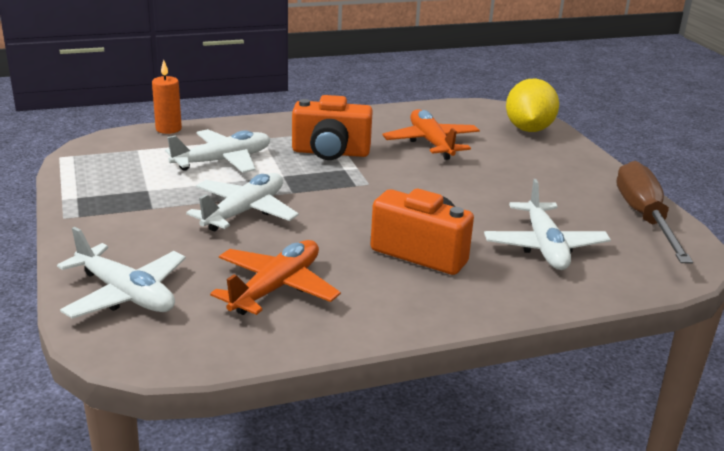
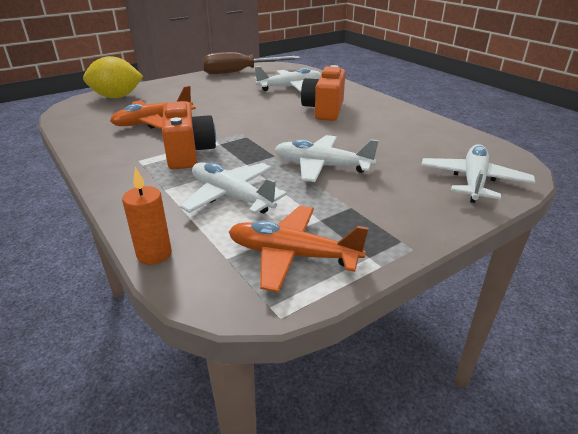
camera: 105 degrees left, 5 degrees up
orange plane [210,240,341,315] -> orange plane moved to [228,206,368,292]

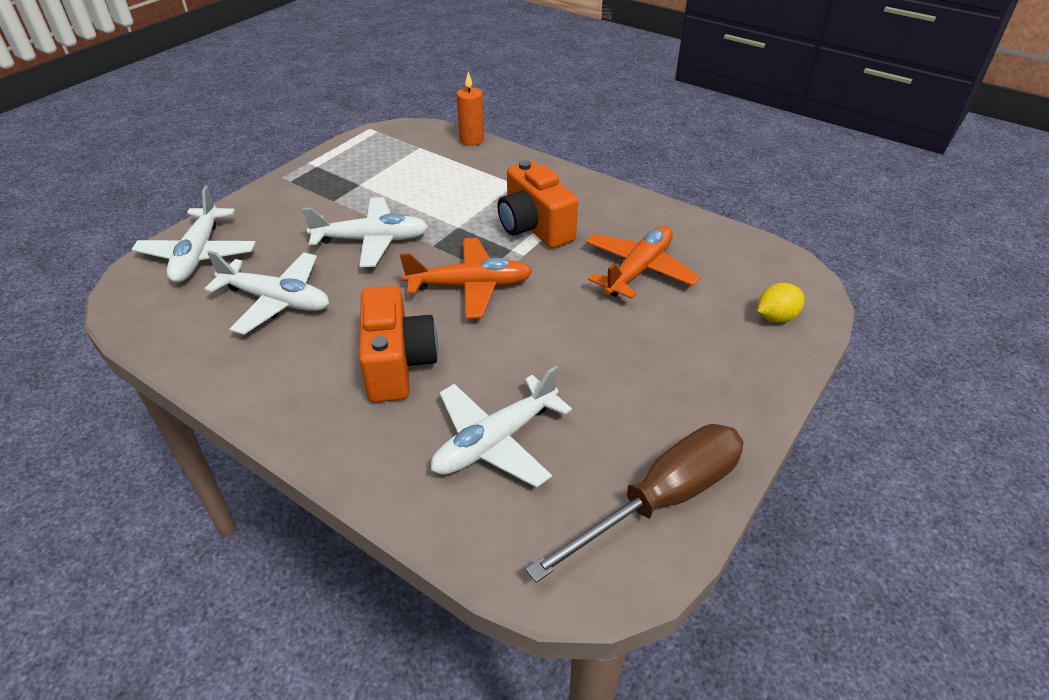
camera: 160 degrees right, 10 degrees up
yellow lemon [83,56,143,98] -> yellow lemon [758,283,805,323], size x0.55
white plane [180,162,287,214] -> white plane moved to [204,251,329,335]
orange plane [228,206,368,292] -> orange plane moved to [400,238,532,319]

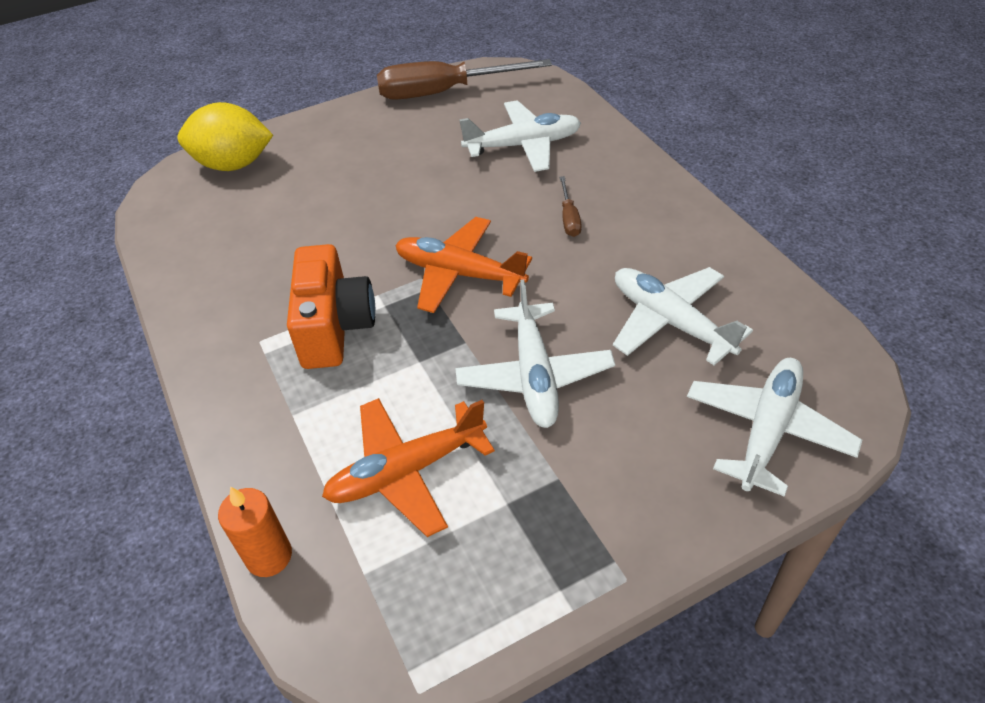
camera: 150 degrees left, 5 degrees up
white plane [302,197,428,267] -> white plane turned 120 degrees counterclockwise [455,280,615,428]
orange camera [359,285,438,402] -> brown screwdriver [559,176,582,237]
orange plane [586,226,700,299] -> orange plane moved to [322,398,495,537]
yellow lemon [758,283,805,323] -> yellow lemon [178,102,273,171], size x1.81

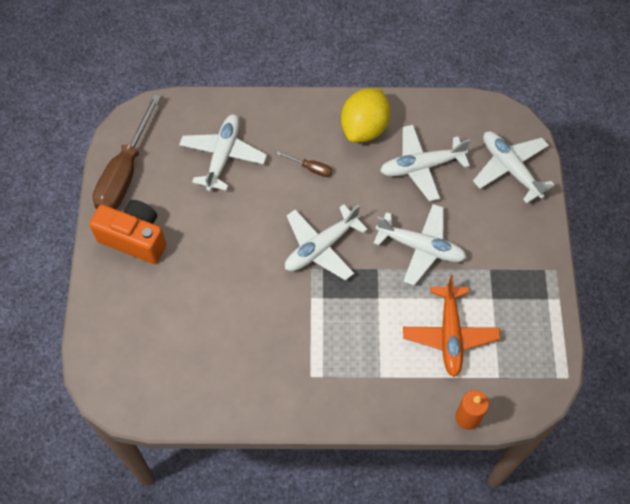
camera: 65 degrees left, 15 degrees up
yellow lemon [178,102,273,171] -> yellow lemon moved to [341,88,390,142]
orange camera [287,244,375,369] -> orange camera moved to [89,200,166,264]
orange plane [395,217,532,313] -> white plane [285,204,368,281]

